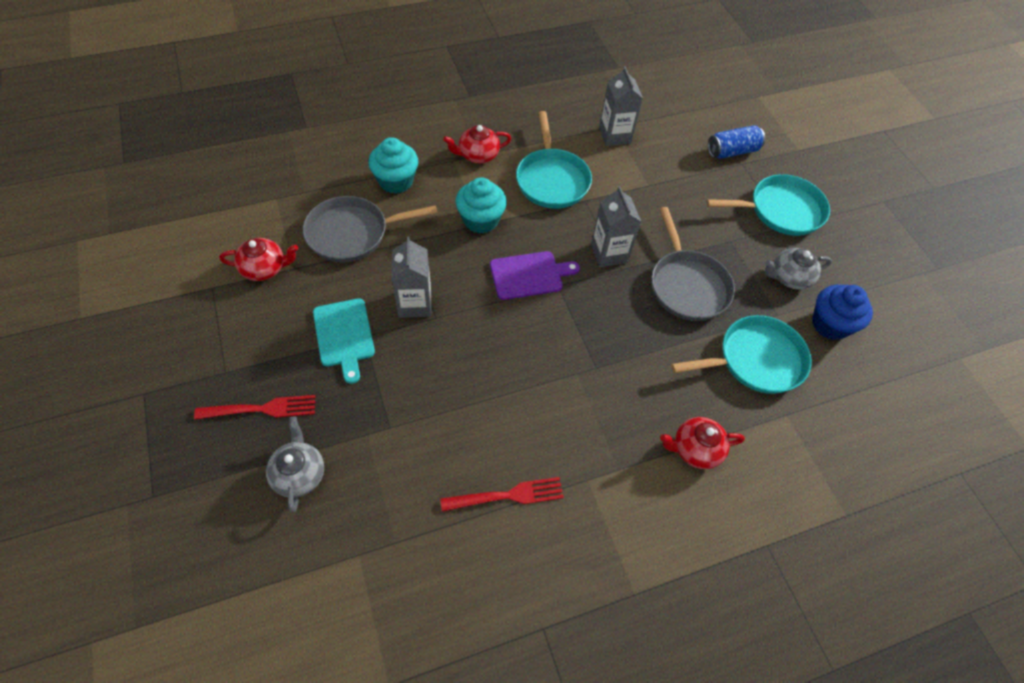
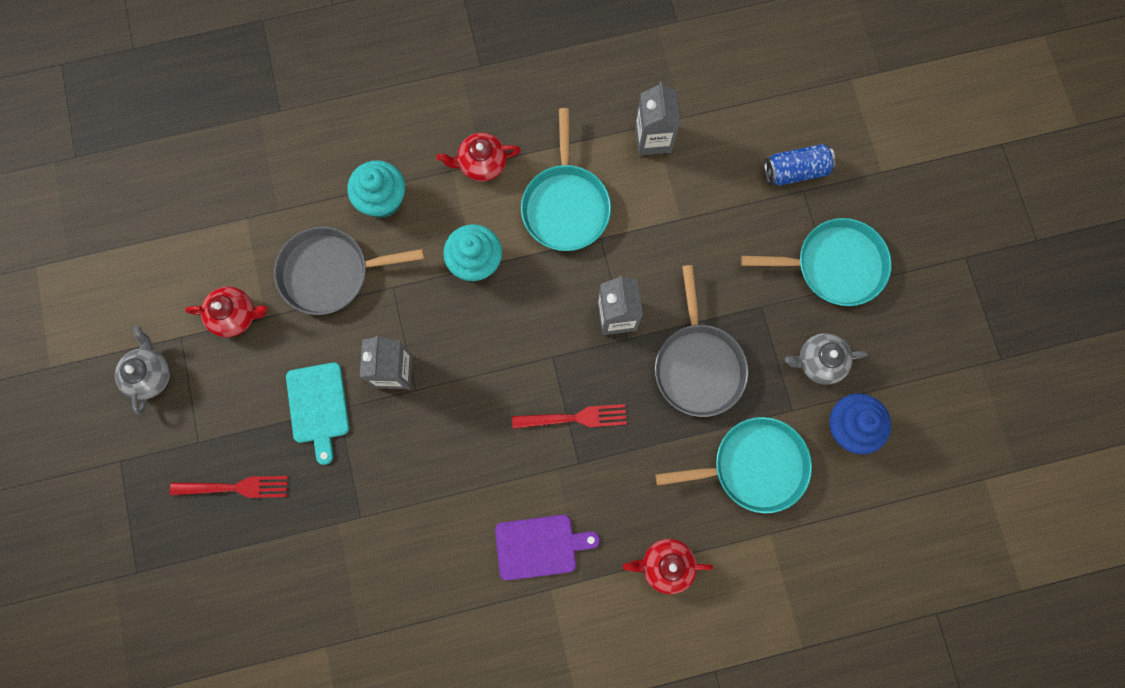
camera: 10 degrees right, 20 degrees up
grey teapot [266,416,324,513] -> grey teapot moved to [115,326,170,415]
red fork [440,477,564,512] -> red fork moved to [512,404,627,429]
purple cutting board [490,251,580,300] -> purple cutting board moved to [495,515,600,581]

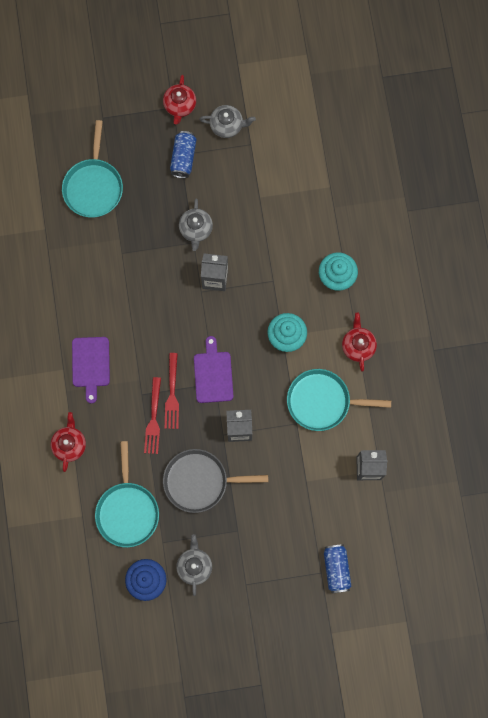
camera: 95 degrees right, 0 degrees up
red fork [170,476,288,498] -> red fork moved to [144,377,161,454]
red teapot [185,287,267,337] -> red teapot moved to [163,75,196,124]
grey pan [274,227,424,315] -> none
turquoise cutting board [286,363,349,465] -> grey teapot [179,199,213,251]
turquoise pan [741,218,892,306] -> turquoise pan moved to [62,120,123,217]
none -> blue can [170,131,196,178]
none -> purple cutting board [194,336,233,403]

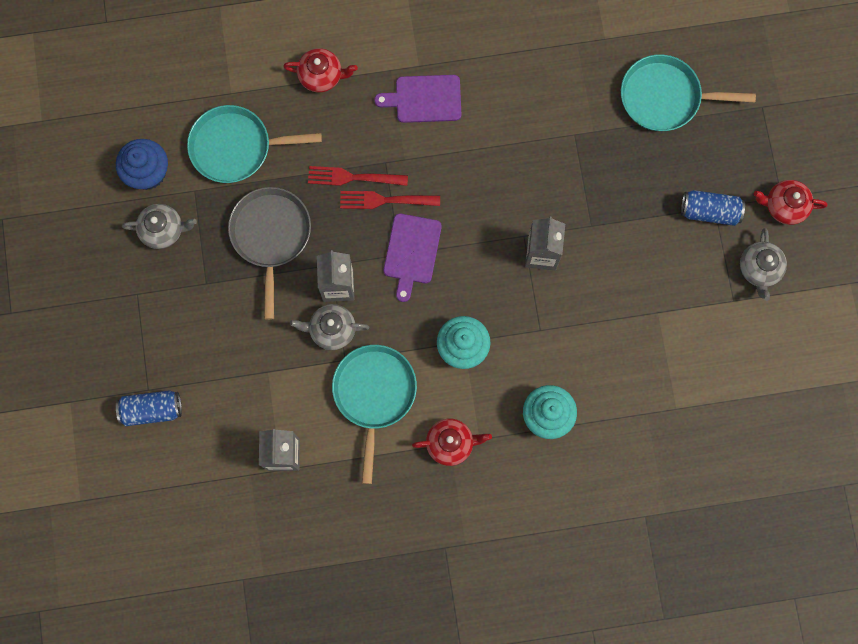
camera: 90 degrees right, 0 degrees up
grey teapot [179,199,213,251] -> grey teapot moved to [290,304,369,350]
purple cutting board [194,336,233,403] -> purple cutting board turned 105 degrees clockwise [384,214,442,302]

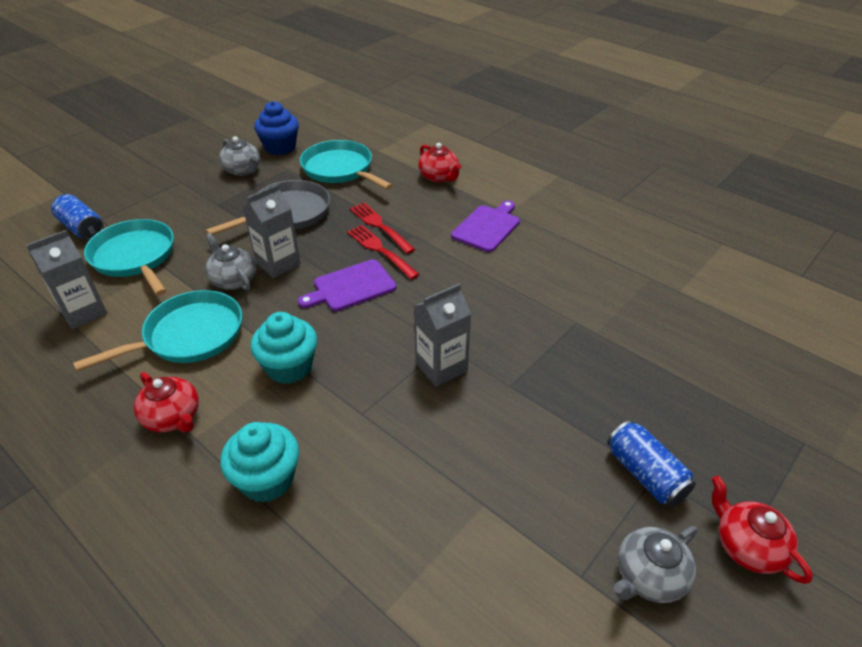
camera: 50 degrees right, 35 degrees down
purple cutting board [374,75,461,123] -> purple cutting board turned 75 degrees clockwise [451,200,520,252]
turquoise pan [621,54,756,131] -> turquoise pan moved to [84,219,174,296]

